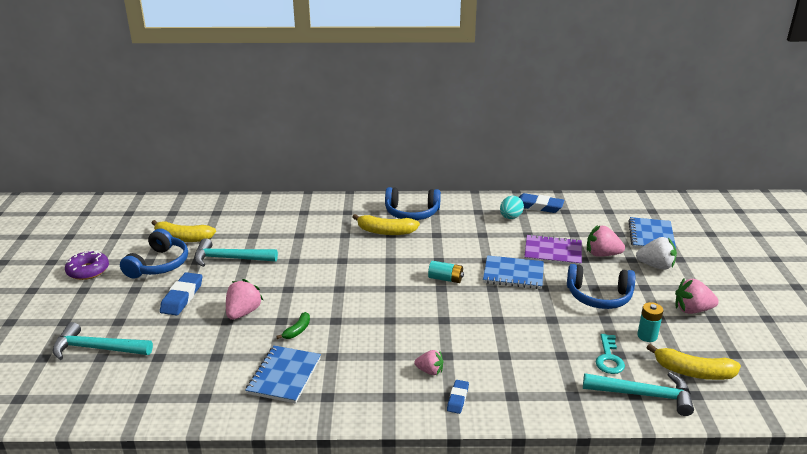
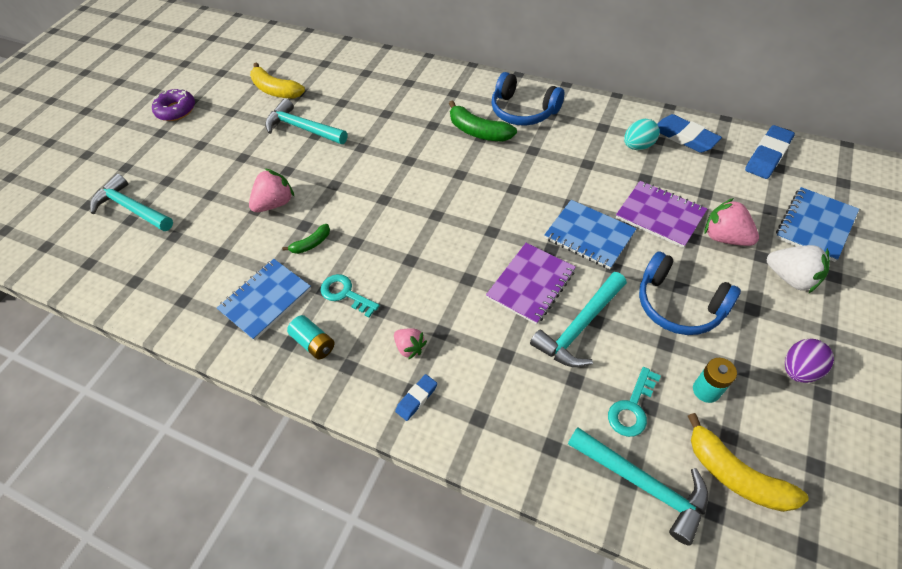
camera: 30 degrees right, 25 degrees up
blue headphones [120,229,188,279] -> none
blue eraser [160,272,203,316] -> blue eraser moved to [745,125,795,179]
yellow banana [352,214,420,235] -> green banana [449,100,517,142]
turquoise battery [428,261,464,283] -> turquoise battery moved to [287,315,334,359]
pink strawberry [675,278,719,314] -> purple egg [785,339,834,383]
none -> turquoise key [320,274,380,318]
none -> purple notebook [486,243,576,325]
none -> turquoise hammer [530,272,627,367]

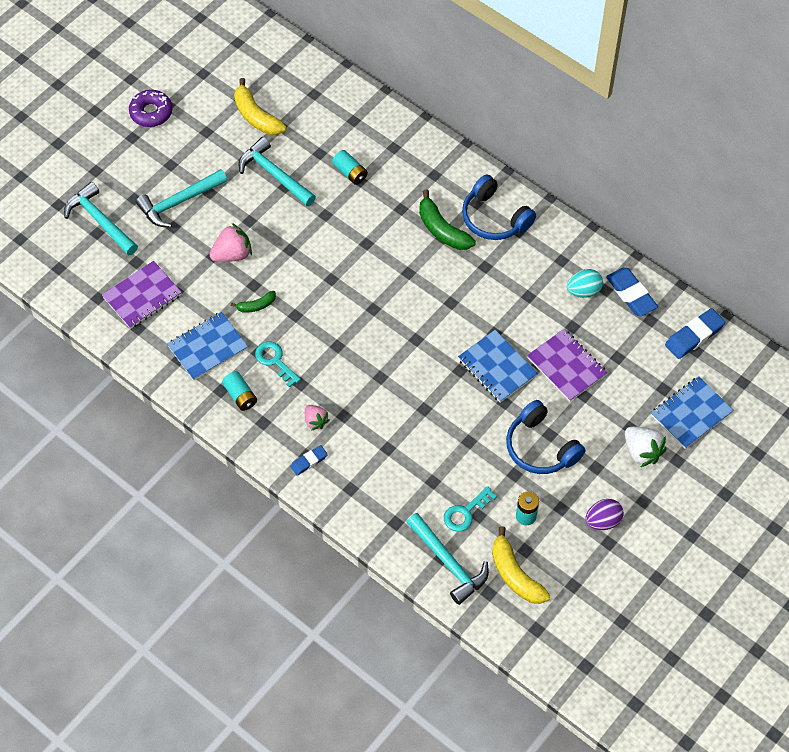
camera: 10 degrees right, 5 degrees up
purple notebook [486,243,576,325] -> purple notebook moved to [102,261,182,329]
turquoise hammer [530,272,627,367] -> turquoise hammer moved to [136,169,227,227]
pink strawberry [704,198,759,246] -> none
none -> turquoise battery [332,150,368,185]

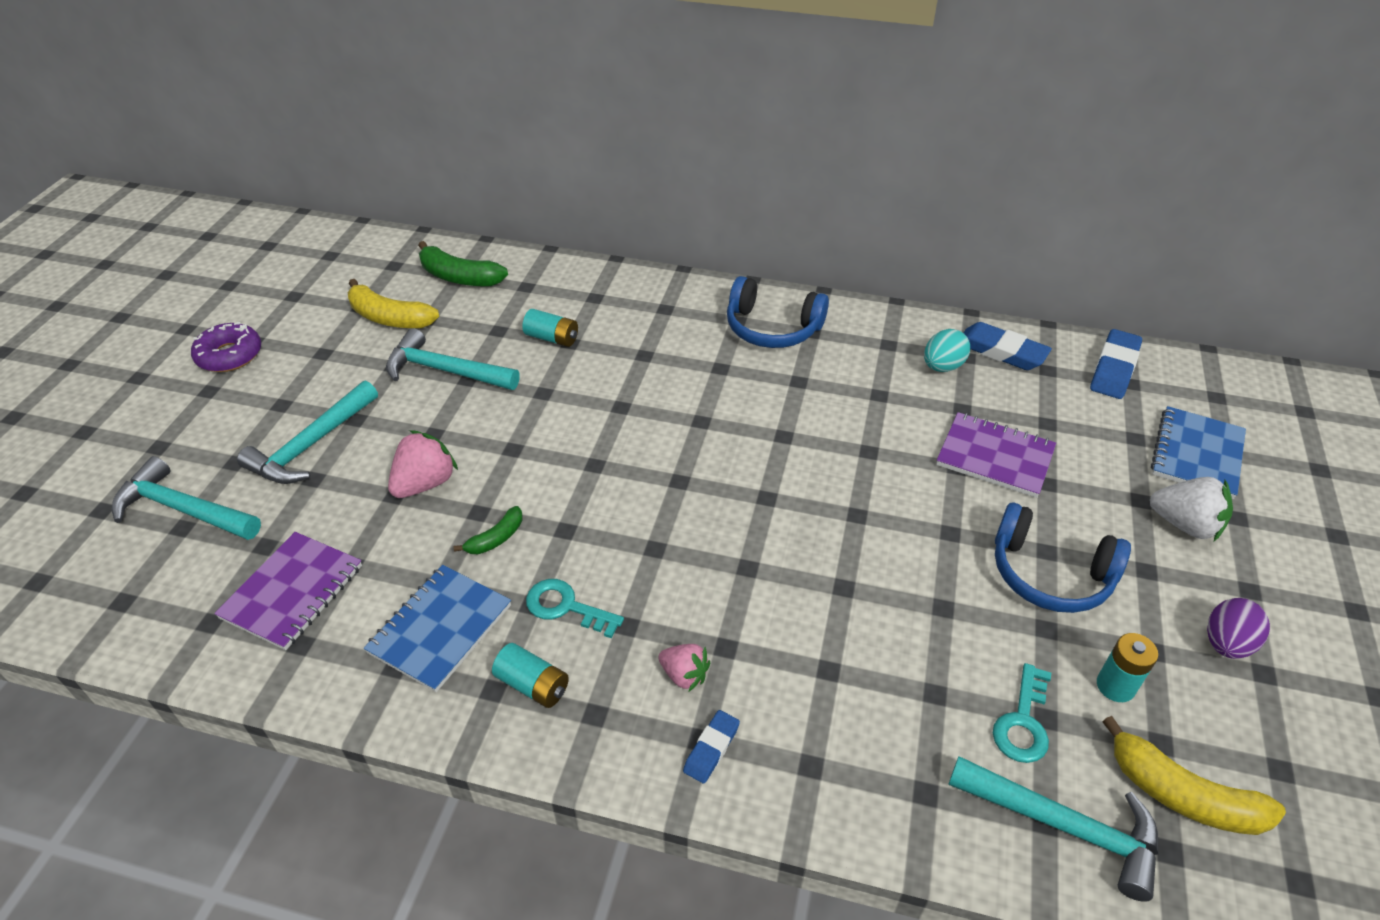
camera: 25 degrees left, 15 degrees down
green banana [419,190,476,250] -> green banana moved to [418,241,508,286]
blue notebook [458,330,538,403] -> none

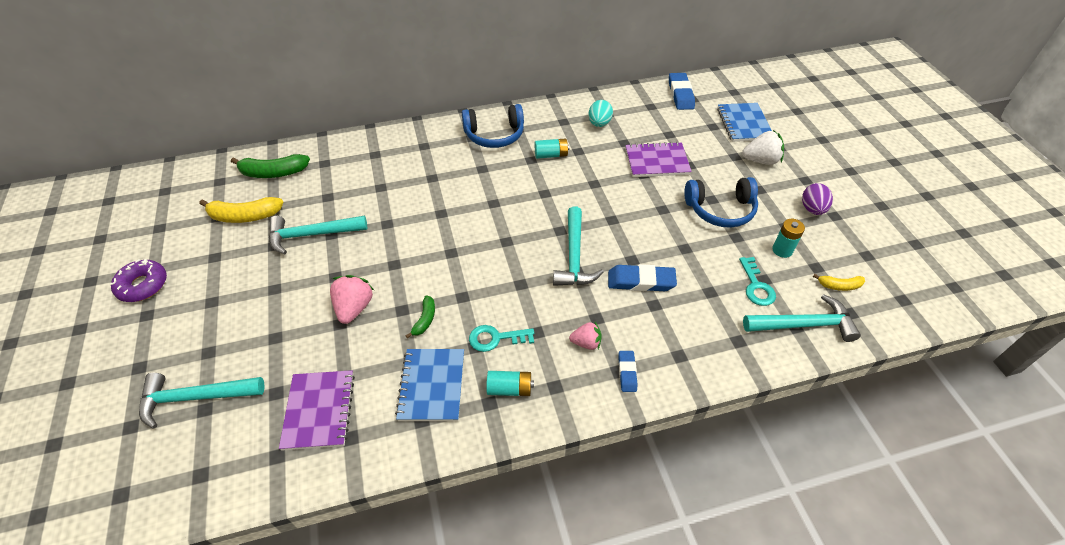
camera: 30 degrees left, 5 degrees up
turquoise hammer [237,380,378,484] -> turquoise hammer moved to [553,206,604,286]
turquoise battery [522,309,578,347] -> turquoise battery moved to [534,138,569,159]
blue eraser [963,322,1052,370] -> blue eraser moved to [608,264,677,291]
yellow banana [1102,716,1286,835] -> yellow banana [813,274,865,291], size x0.56

